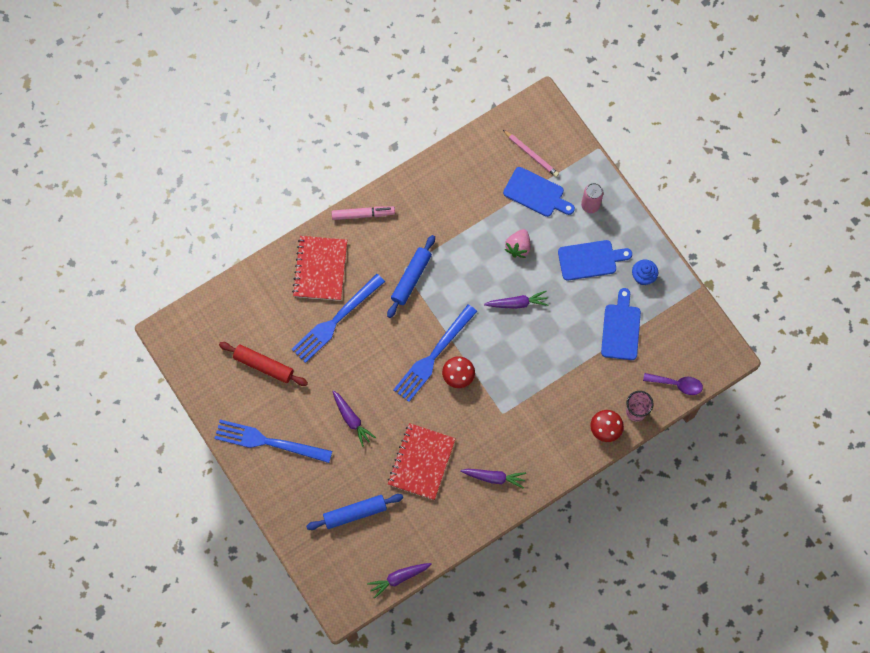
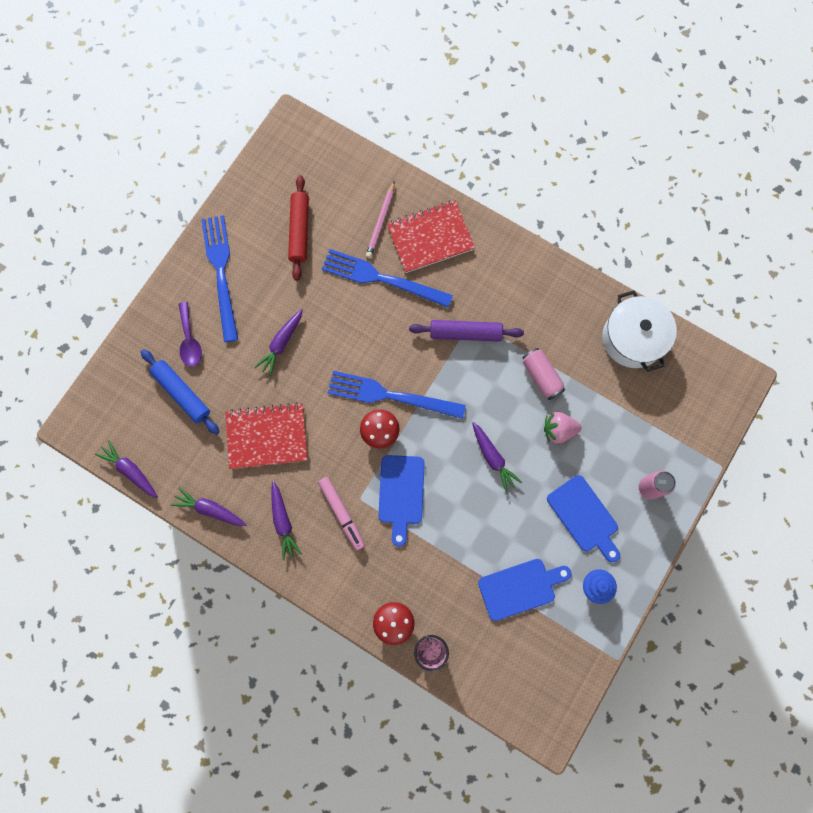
camera: 65 degrees right, 5 degrees up
pink marker [332,206,395,220] -> pink marker moved to [318,477,365,550]
blue rolling pin [387,235,435,318] -> purple rolling pin [409,320,524,342]
pink pencil [503,130,559,177] -> pink pencil moved to [366,181,395,258]
blue cutting board [503,167,575,217] -> blue cutting board moved to [378,455,425,547]
purple spoon [643,373,703,395] -> purple spoon moved to [179,302,202,367]
none -> purple carrot [171,487,247,526]
none -> pink can [522,348,565,400]
none -> white pot [602,290,677,372]

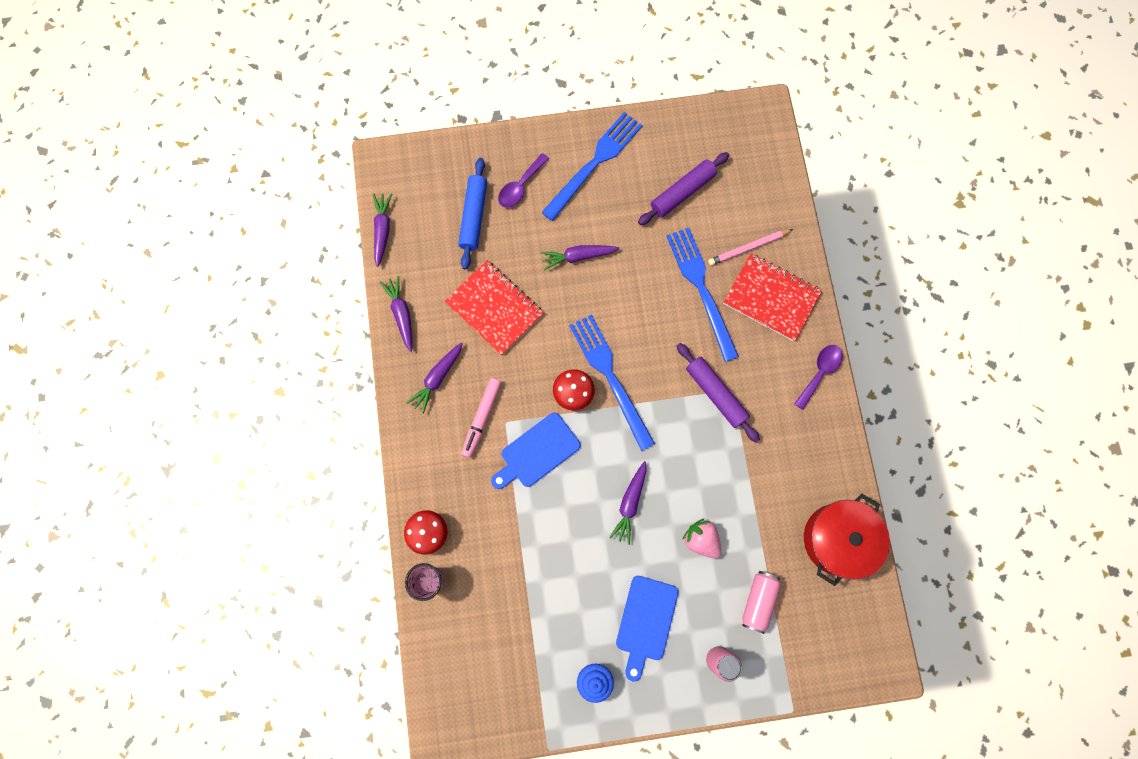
camera: 50 degrees right, 0 degrees up
red rolling pin [288,175,309,281] -> purple rolling pin [638,152,729,225]
blue cutting board [478,559,571,621] -> none
pink can [522,348,565,400] -> pink can moved to [742,571,781,634]
white pot [602,290,677,372] -> red pot [804,494,890,586]
none -> purple spoon [794,345,843,410]

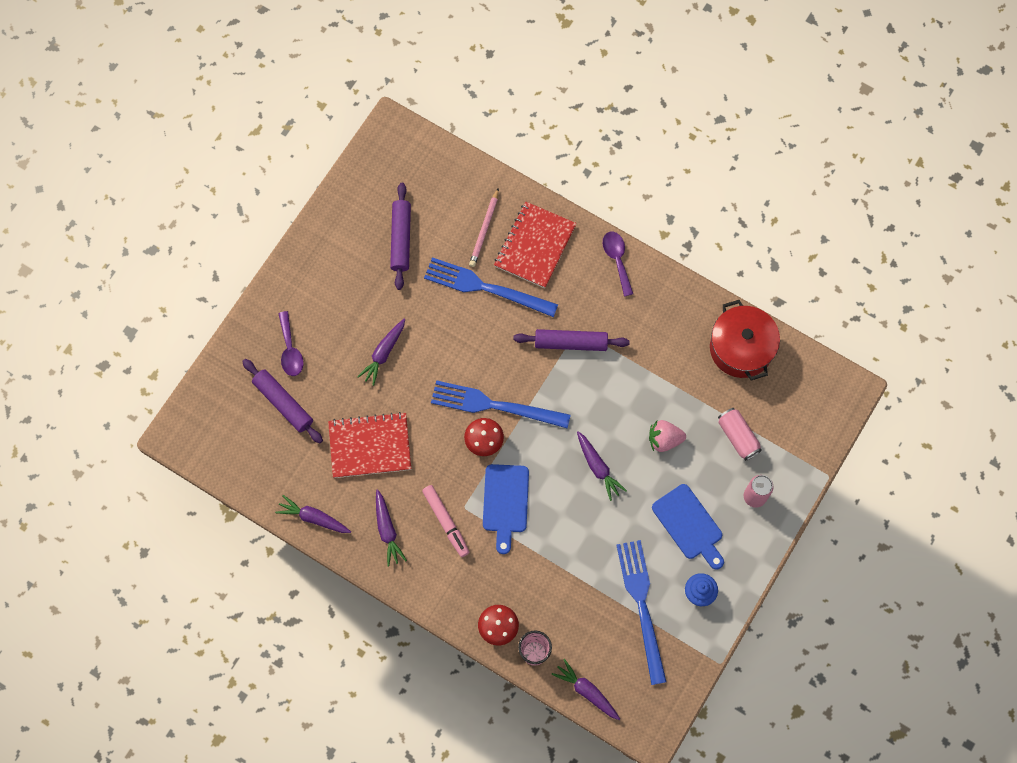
camera: 50 degrees left, 5 degrees down
purple carrot [373,193,392,267] -> purple carrot moved to [552,659,620,720]
blue rolling pin [458,158,487,269] -> purple rolling pin [242,359,323,443]
blue fork [541,112,643,221] -> blue fork moved to [616,540,666,685]
red notebook [723,253,822,341] -> red notebook turned 45 degrees counterclockwise [494,202,577,288]

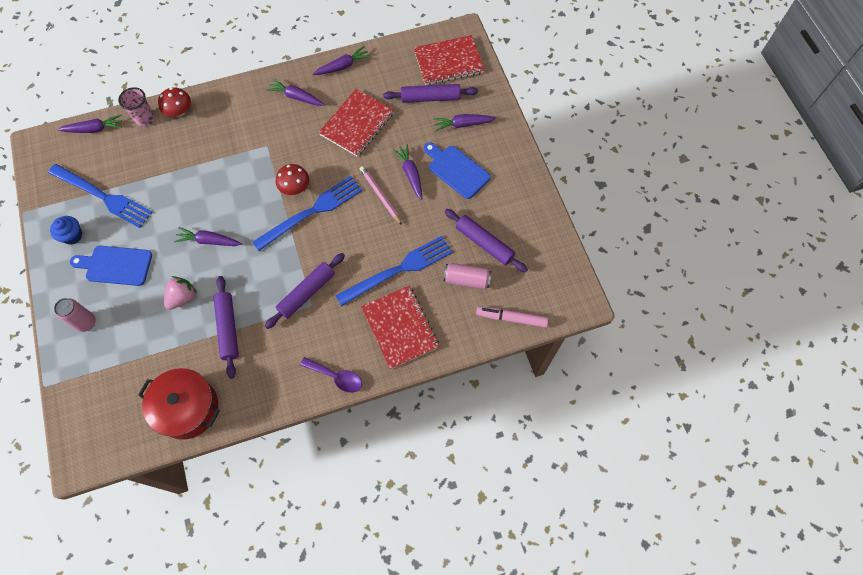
camera: 130 degrees right, 5 degrees down
purple spoon [278,311,304,376] -> purple carrot [433,114,497,131]
pink marker [422,485,469,557] -> pink marker moved to [476,306,548,328]
pink pencil [469,188,499,267] -> pink pencil moved to [360,166,402,225]
blue cutting board [483,464,529,554] -> blue cutting board moved to [424,142,491,199]
pink can [718,408,762,461] -> pink can moved to [444,263,492,290]
none -> purple rolling pin [213,276,239,379]
none -> red notebook [414,35,484,85]

